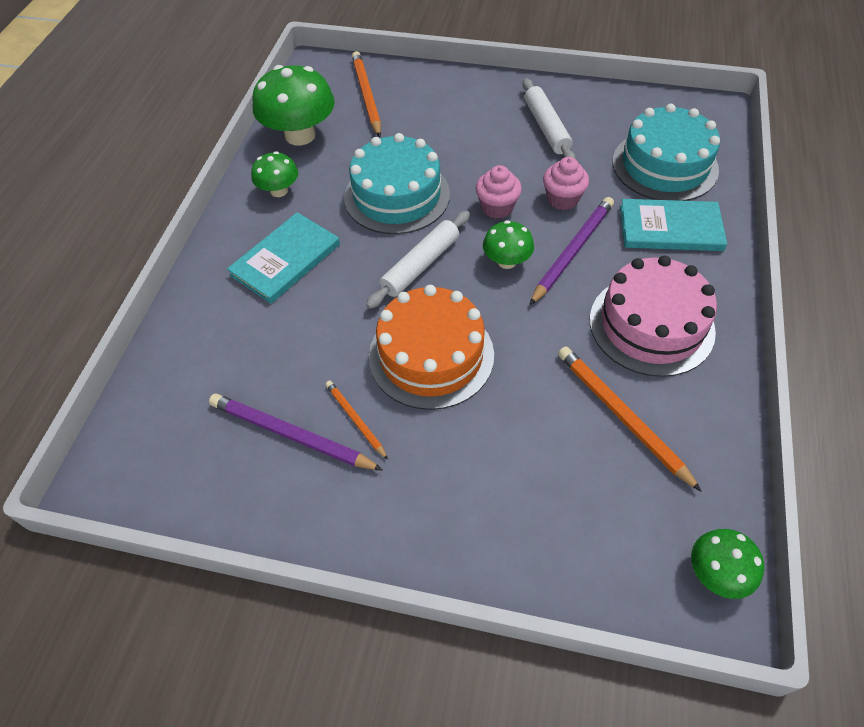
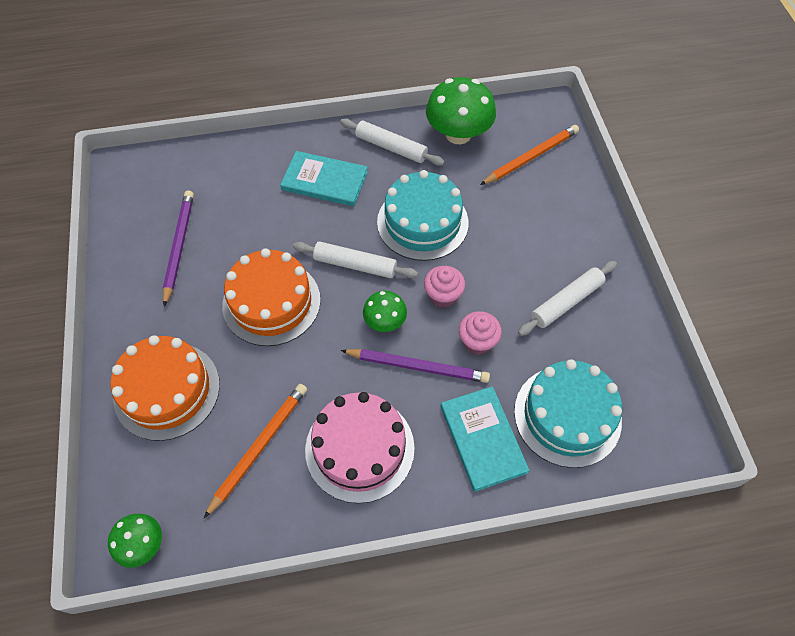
camera: 65 degrees right, 5 degrees up
green mushroom [251,151,298,197] -> white rolling pin [340,118,445,166]
orange pencil [325,381,388,460] -> none
none -> orange cake [111,335,220,441]

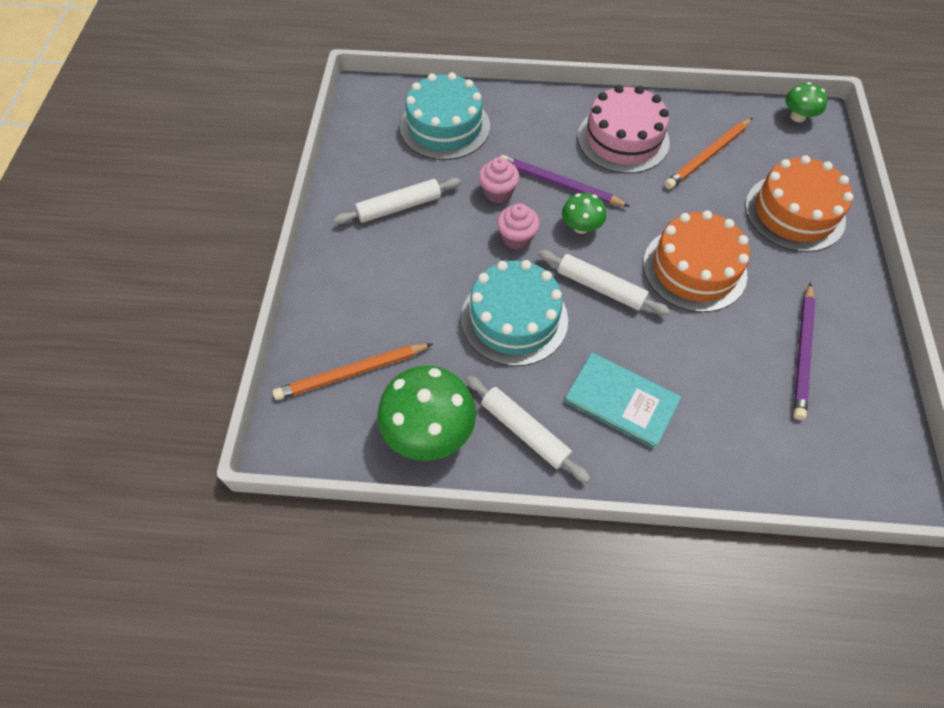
camera: 165 degrees left, 0 degrees up
turquoise book [441,386,530,492] -> none

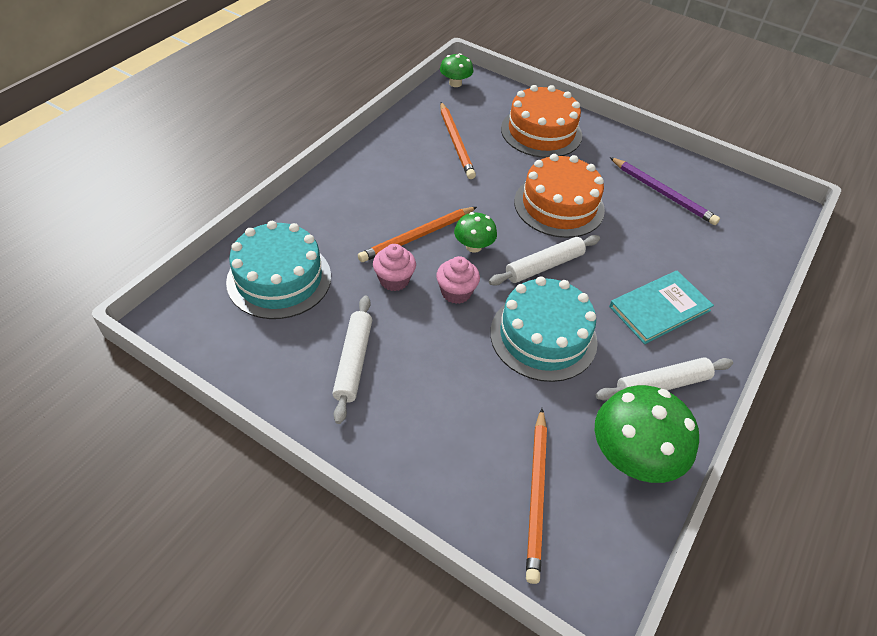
camera: 65 degrees left, 10 degrees down
purple pencil [500,155,630,207] -> orange pencil [358,207,477,262]
pink cake [578,85,670,174] -> none

